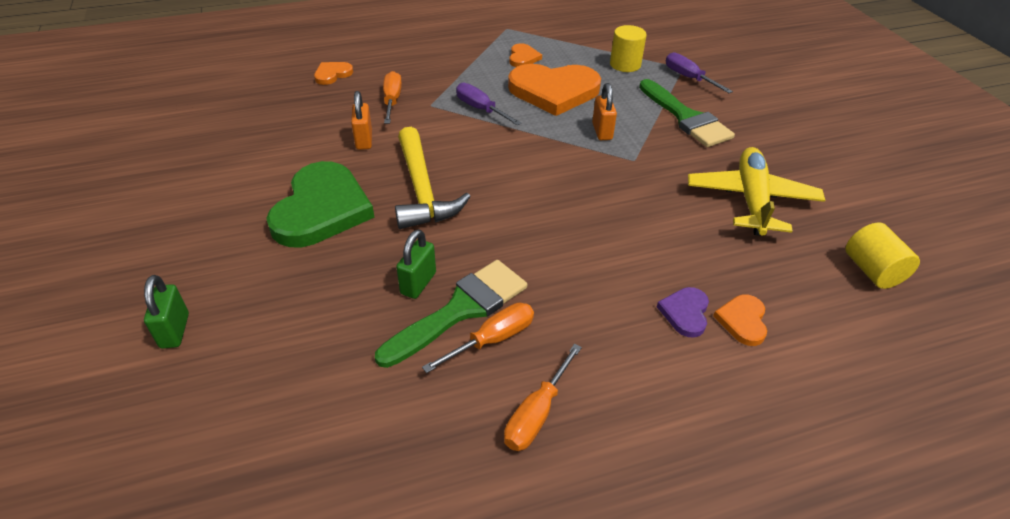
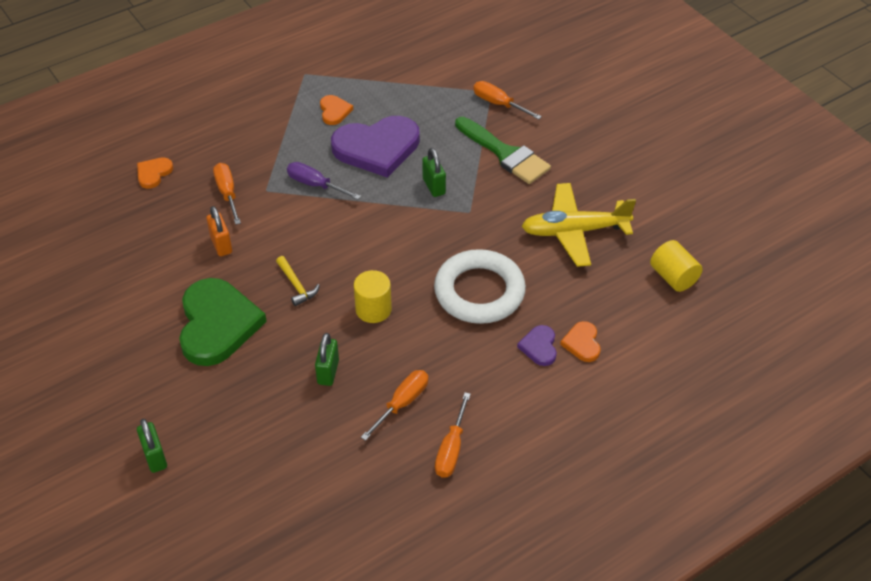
camera: 15 degrees left, 5 degrees up
green brush [375,260,527,368] -> none
yellow hammer [395,127,471,229] -> yellow hammer [276,256,320,306], size x0.49
orange heart [508,64,601,116] -> purple heart [331,116,420,178]
orange padlock [592,83,617,140] -> green padlock [422,148,446,197]
yellow cylinder [610,25,647,72] -> yellow cylinder moved to [354,270,392,323]
purple screwdriver [666,52,733,93] -> orange screwdriver [473,81,542,119]
yellow plane [688,147,825,236] -> yellow plane turned 90 degrees counterclockwise [521,183,636,267]
none -> white ring [434,249,526,324]

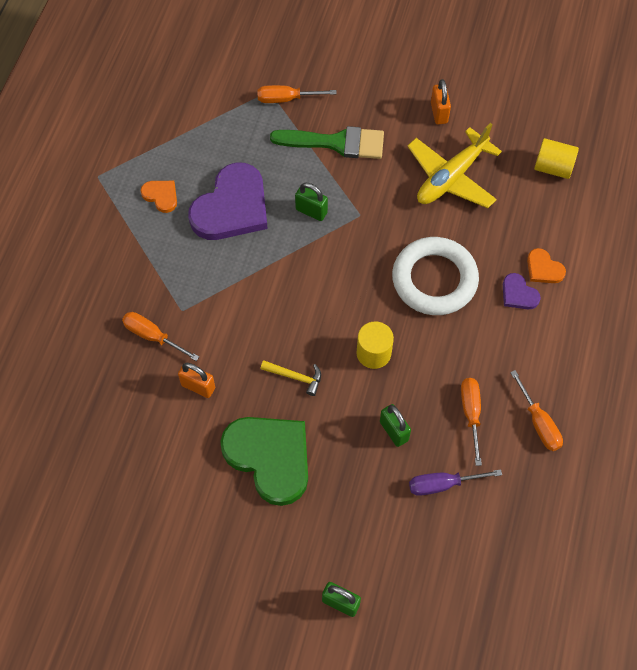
camera: 40 degrees left, 15 degrees up
orange heart [137,158,173,189] -> none
purple screwdriver [287,162,361,200] -> purple screwdriver moved to [409,469,502,496]
none -> orange padlock [431,79,451,124]

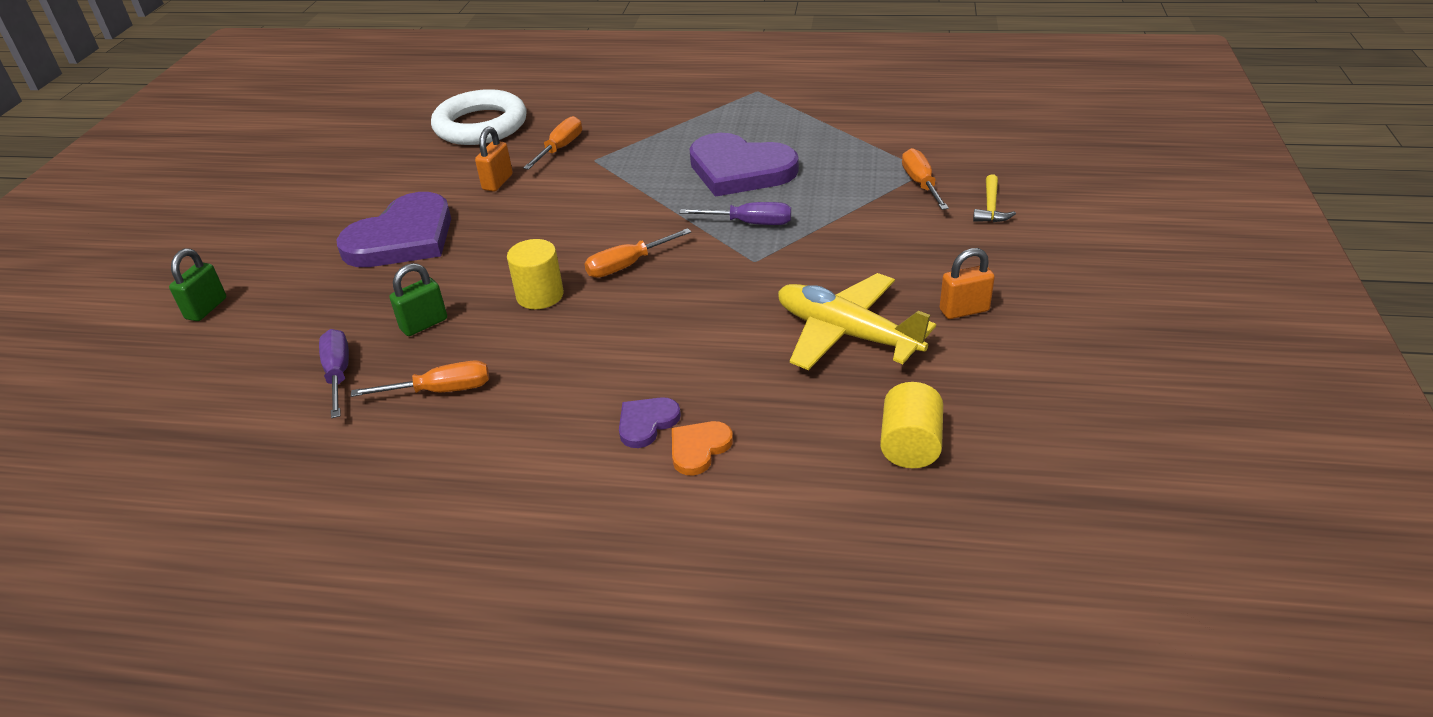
camera: 85 degrees right, 25 degrees down
orange heart [140,181,177,213] -> none
green heart [220,417,308,506] -> purple heart [336,192,451,267]
yellow hammer [261,360,321,396] -> yellow hammer moved to [973,174,1016,222]
green brush [270,126,384,159] -> none
green padlock [295,183,328,221] -> purple screwdriver [679,202,791,225]
white ring [392,237,479,315] -> white ring moved to [431,89,526,145]
orange screwdriver [510,370,563,451] -> orange screwdriver moved to [584,228,691,278]

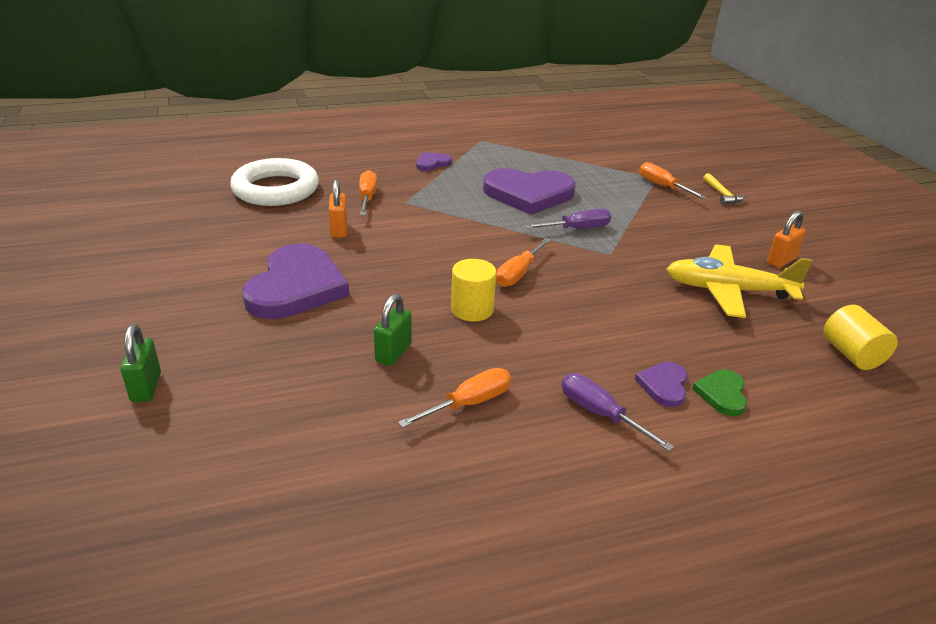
camera: 30 degrees left, 5 degrees down
purple screwdriver [319,329,349,418] -> purple screwdriver moved to [562,373,674,451]
orange heart [672,421,733,475] -> green heart [692,370,747,416]
none -> purple heart [416,152,452,171]

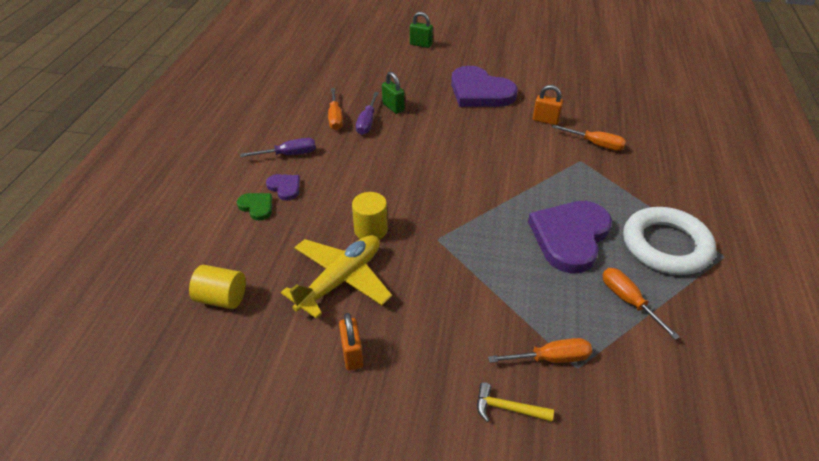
camera: 120 degrees right, 10 degrees up
white ring [230,158,319,206] -> white ring moved to [623,207,716,275]
purple heart [416,152,452,171] -> none
yellow cylinder [451,259,496,321] -> yellow cylinder moved to [352,192,388,240]
orange screwdriver [496,238,551,287] -> orange screwdriver moved to [602,268,680,340]
purple screwdriver [525,209,611,229] -> purple screwdriver moved to [356,92,379,135]

